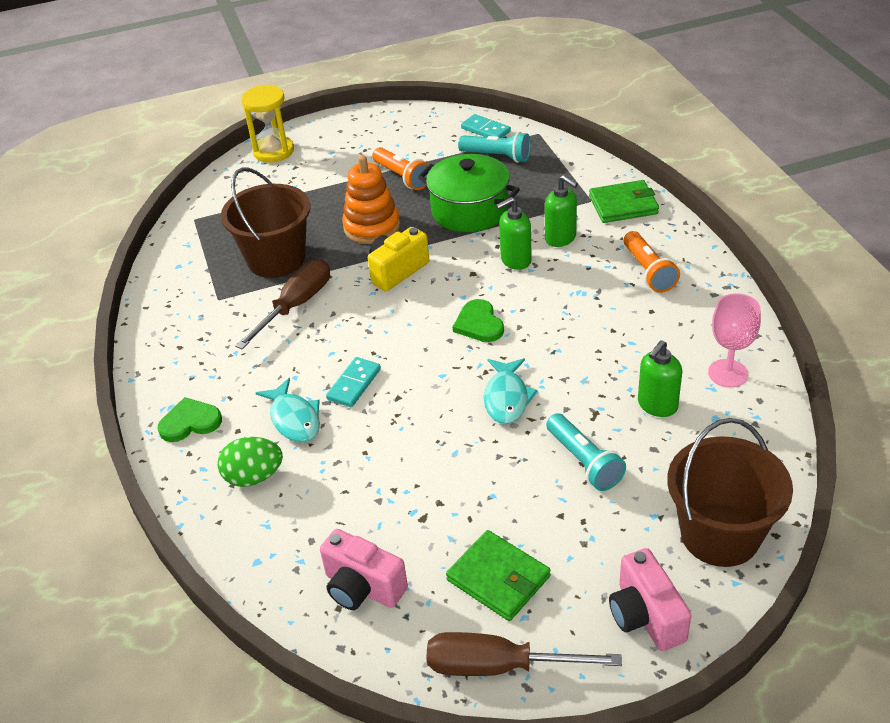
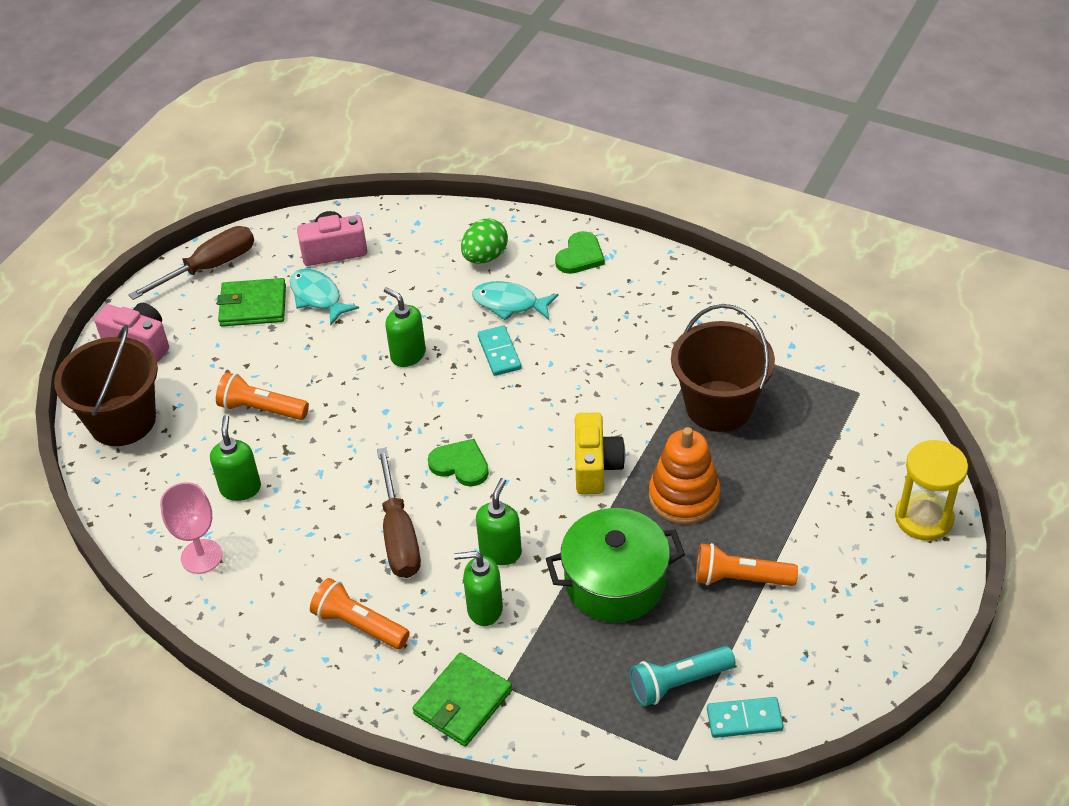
camera: 135 degrees right, 5 degrees up
brown screwdriver [235,259,330,349] -> brown screwdriver moved to [377,447,421,578]
turquoise fish [484,358,537,424] -> turquoise fish moved to [290,269,359,325]
turquoise flashlight [546,413,626,491] -> orange flashlight [216,372,309,420]
none -> green soap dispenser [384,287,426,367]

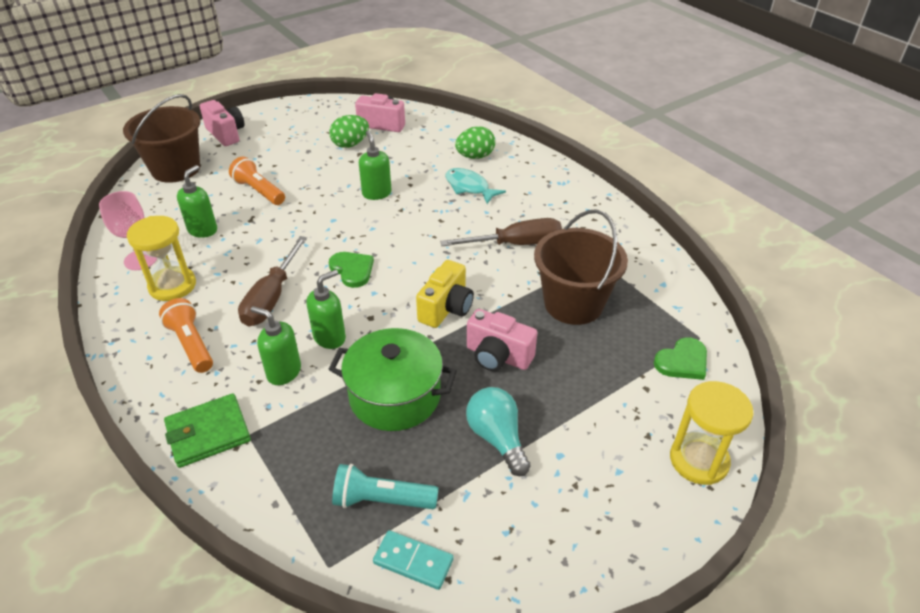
camera: 25 degrees right, 5 degrees down
brown screwdriver [128,226,254,300] -> brown screwdriver moved to [440,218,562,246]
green wallet [217,278,286,327] -> none
turquoise fish [290,269,359,325] -> green egg [329,115,369,148]
turquoise domino [478,326,522,376] -> none
green heart [555,231,605,274] -> green heart moved to [654,337,707,380]
orange stacking toy [649,427,721,525] -> pink camera [467,309,537,371]
orange flashlight [696,543,798,586] -> turquoise light bulb [466,387,531,476]
none -> yellow hourglass [127,216,196,301]

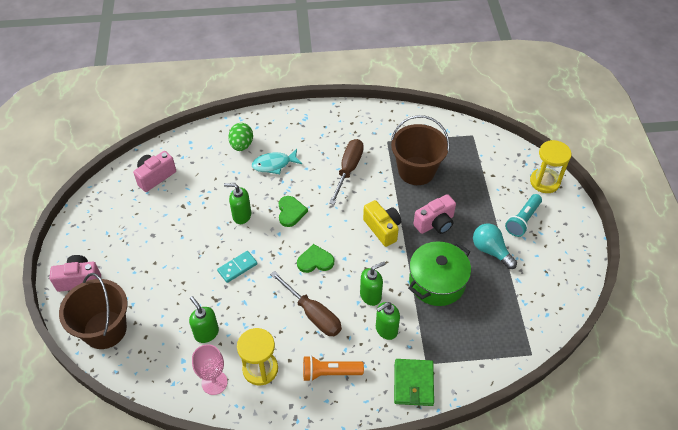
camera: 60 degrees left, 10 degrees up
orange flashlight [229,157,285,205] -> none
green soap dispenser [306,269,346,349] -> green soap dispenser turned 75 degrees clockwise [360,262,385,306]
green egg [329,115,369,148] -> none
turquoise flashlight [332,464,439,509] -> turquoise flashlight moved to [505,194,542,237]
turquoise domino [373,530,454,590] -> turquoise domino moved to [217,251,258,283]
turquoise light bulb [466,387,531,476] -> turquoise light bulb turned 45 degrees clockwise [473,223,517,269]
green heart [654,337,707,380] -> green heart moved to [278,196,308,227]

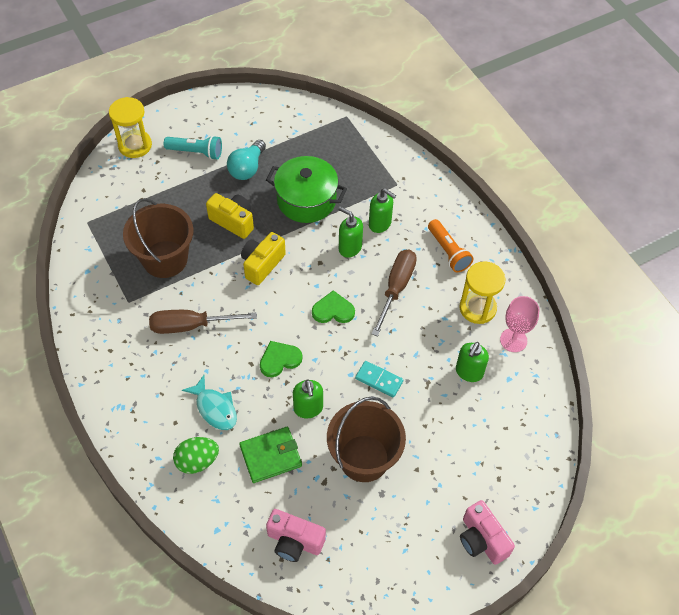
camera: 115 degrees left, 5 degrees up
brown bucket [59,273,128,349] -> brown bucket moved to [327,396,406,482]
green heart [297,244,334,273] -> green heart turned 120 degrees clockwise [312,290,355,323]
green wallet [394,359,434,406] -> green wallet moved to [239,427,302,483]
pink camera [413,194,456,234] -> yellow camera [206,193,254,239]

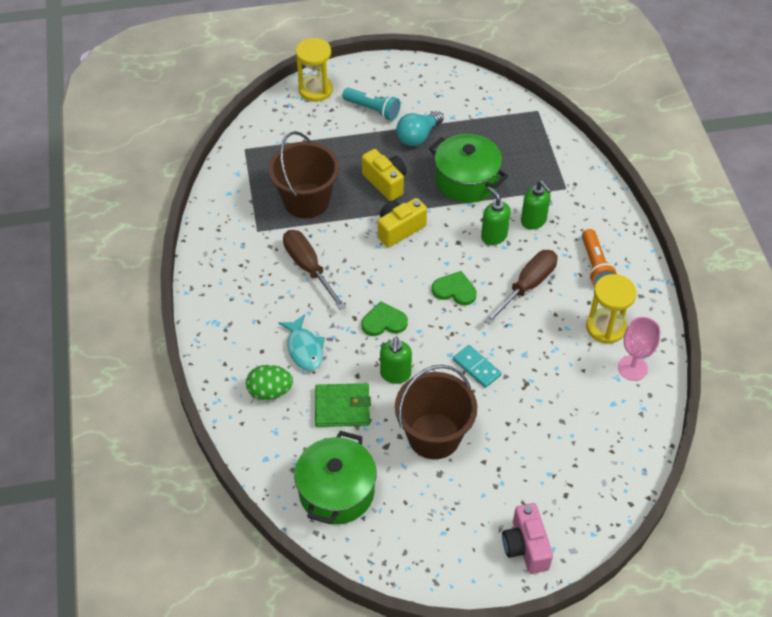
camera: 20 degrees right, 5 degrees down
brown screwdriver [149,310,257,334] -> brown screwdriver turned 45 degrees clockwise [283,230,346,310]
pink camera [266,509,326,562] -> green pot [294,431,377,524]
green soap dispenser [456,342,489,382] -> none

